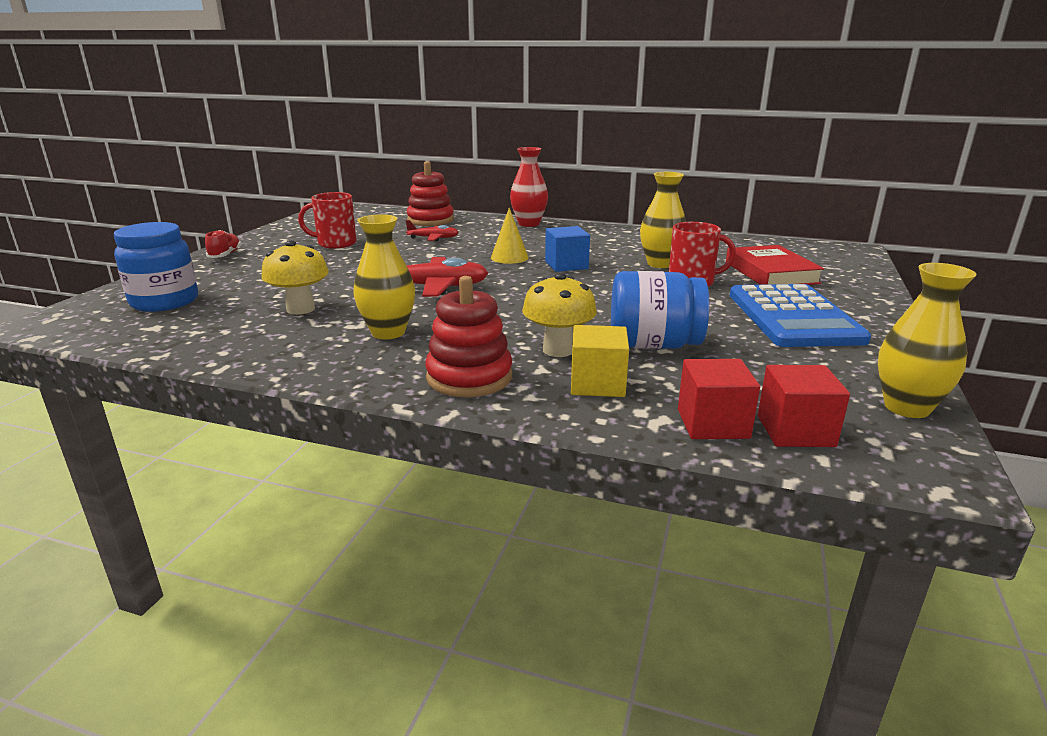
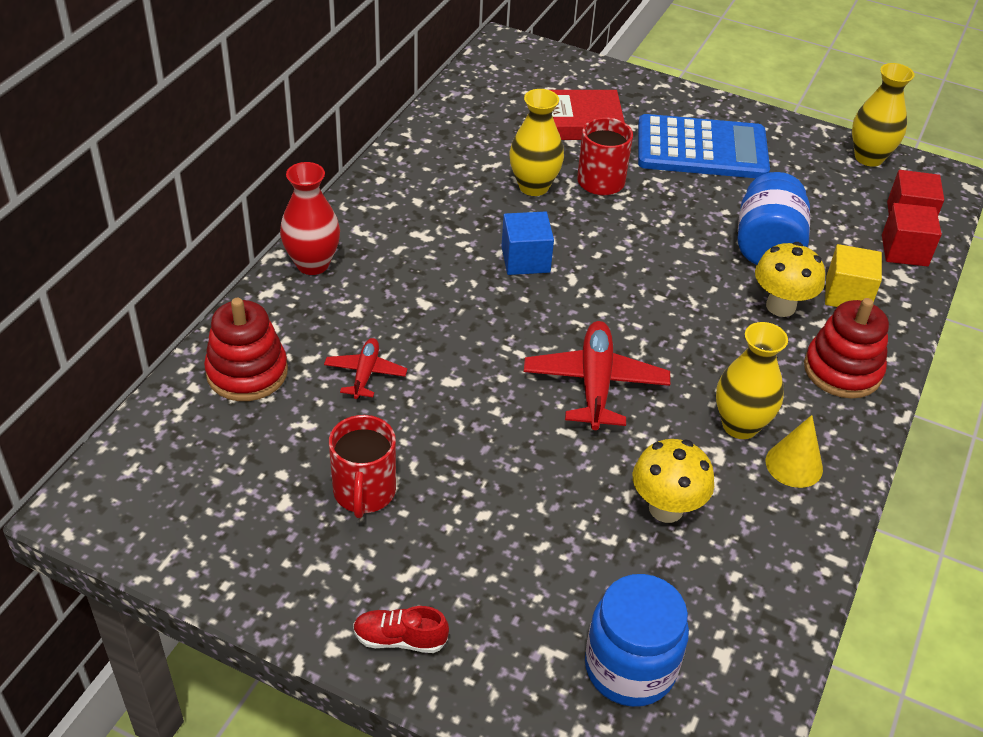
camera: 85 degrees left, 20 degrees up
yellow cone [491,208,529,264] -> yellow cone moved to [766,415,823,488]

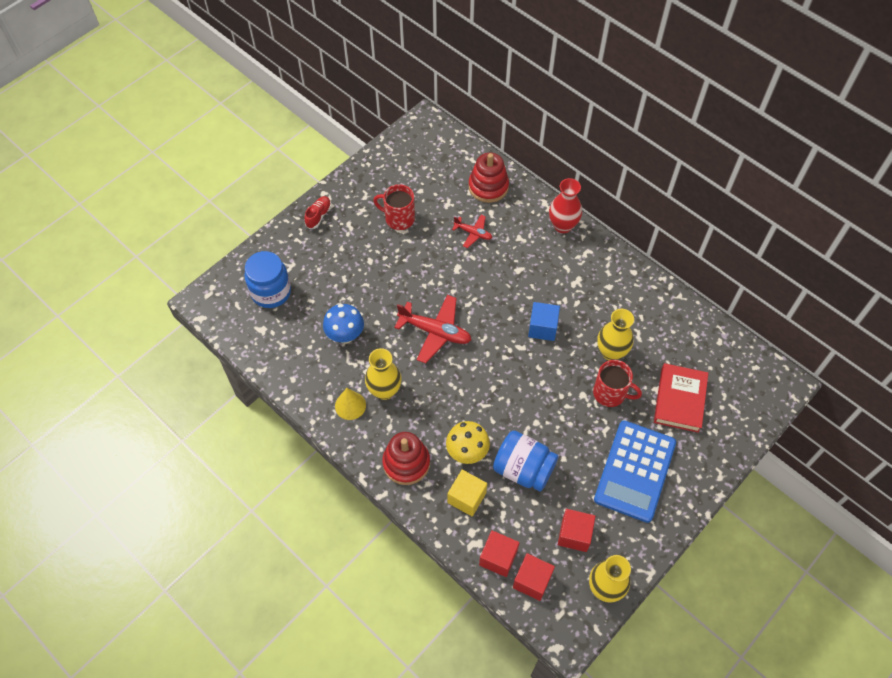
camera: 110 degrees right, 15 degrees up
yellow mushroom [633,439,714,523] -> blue mushroom [323,304,364,344]
none -> red cube [558,509,596,552]

